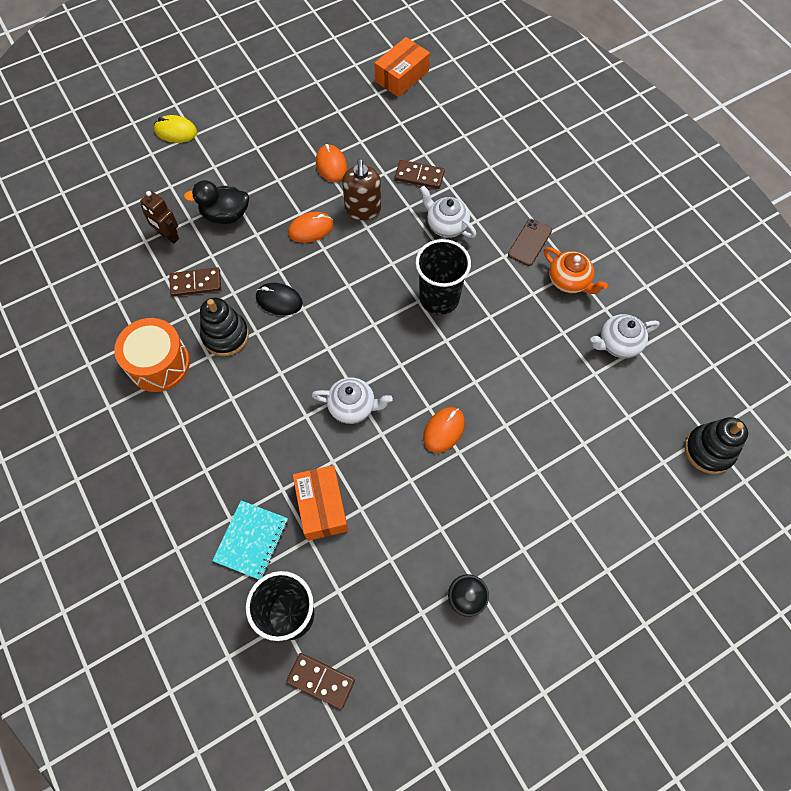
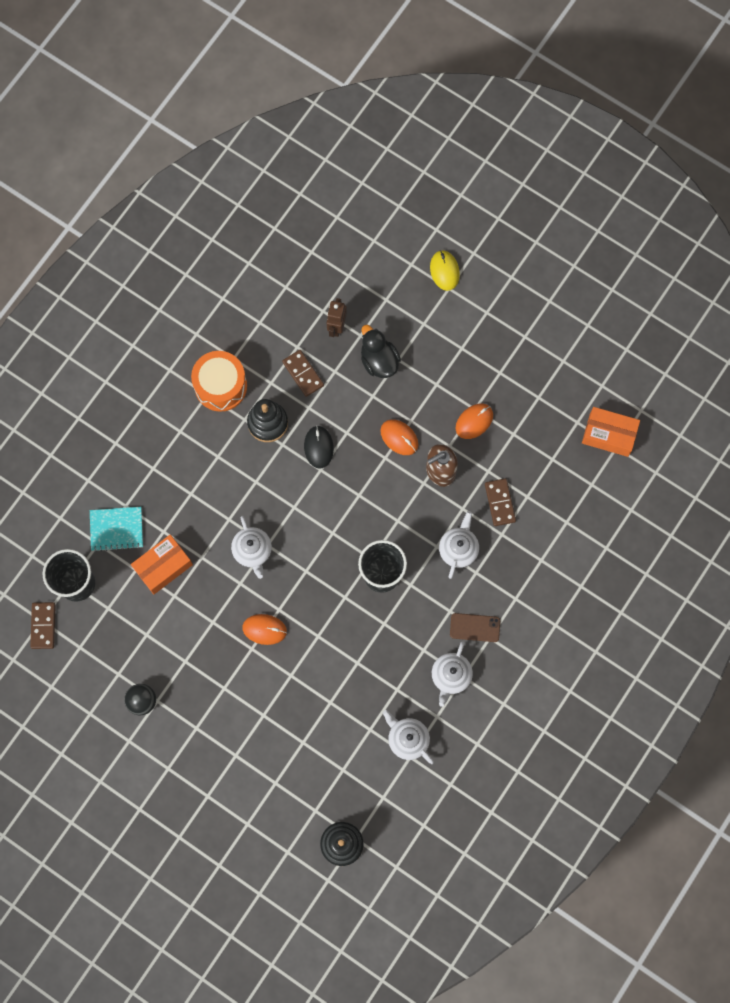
camera: 65 degrees right, 10 degrees up
orange teapot [544,247,608,294] -> white teapot [432,641,473,707]

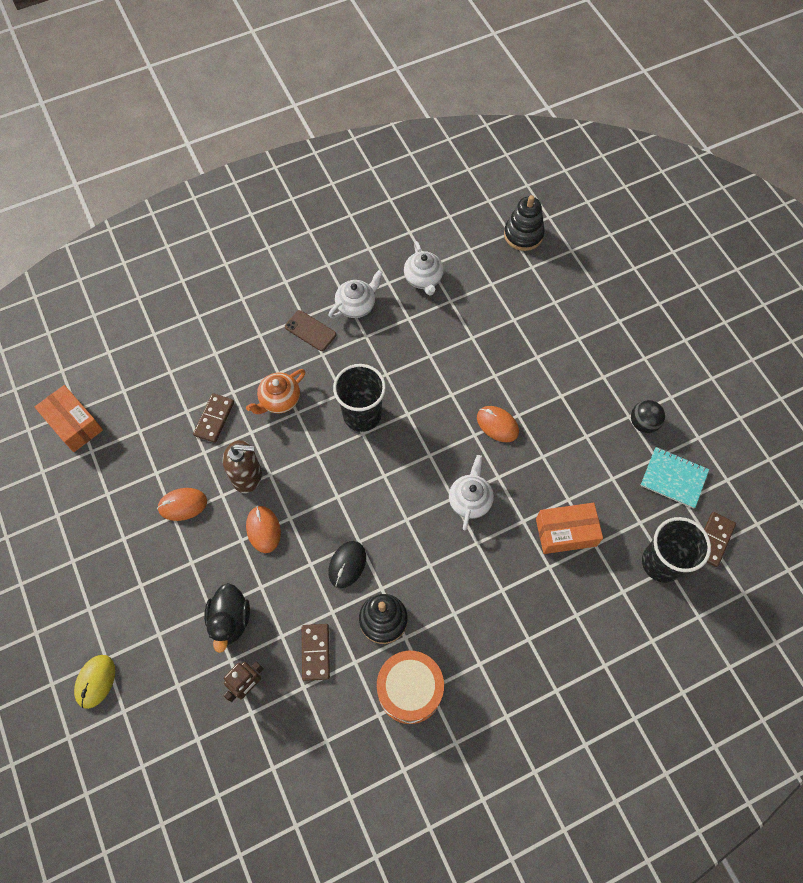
camera: 150 degrees left, 10 degrees down
turquoise notebook [90,507,143,552] -> turquoise notebook moved to [640,447,709,509]
white teapot [439,511,479,579] -> orange teapot [246,369,305,414]

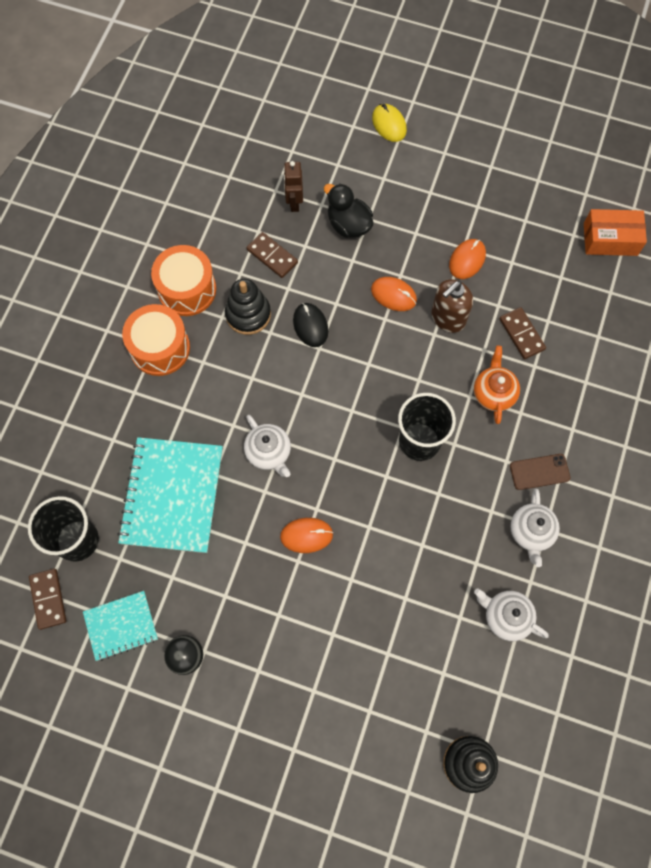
camera: 135 degrees right, 5 degrees up
orange box [536,503,603,554] -> turquoise notebook [117,437,223,553]
none -> orange drum [122,304,190,376]

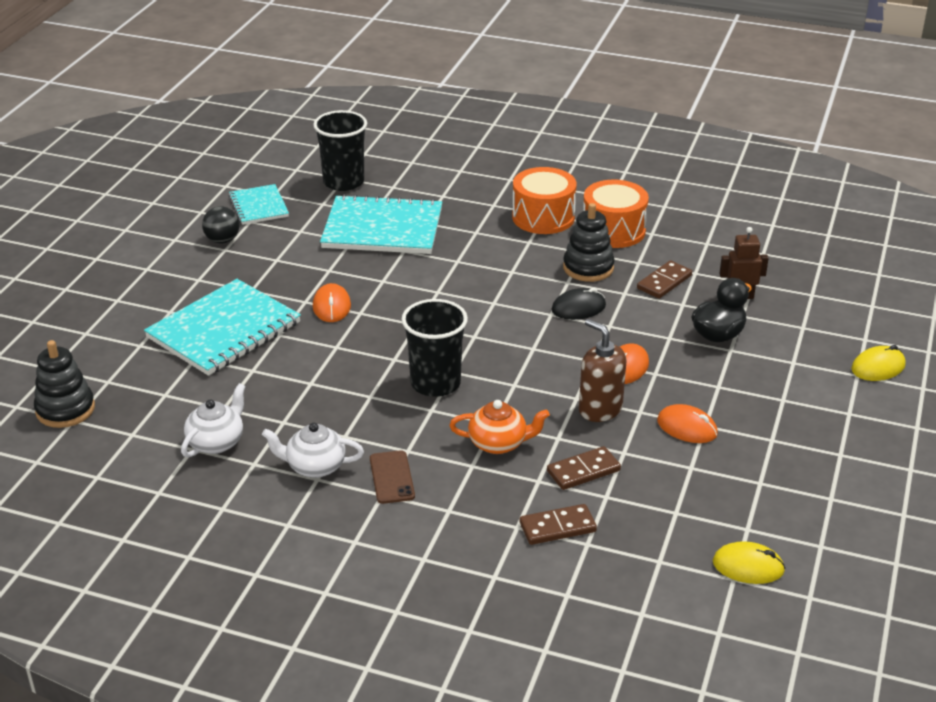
camera: 90 degrees right, 35 degrees down
brown domino [29,569,67,630] -> brown domino moved to [520,504,597,545]
white teapot [244,415,291,477] -> none
orange box [584,209,647,256] -> yellow mouse [713,541,786,584]
none -> turquoise notebook [144,279,301,376]

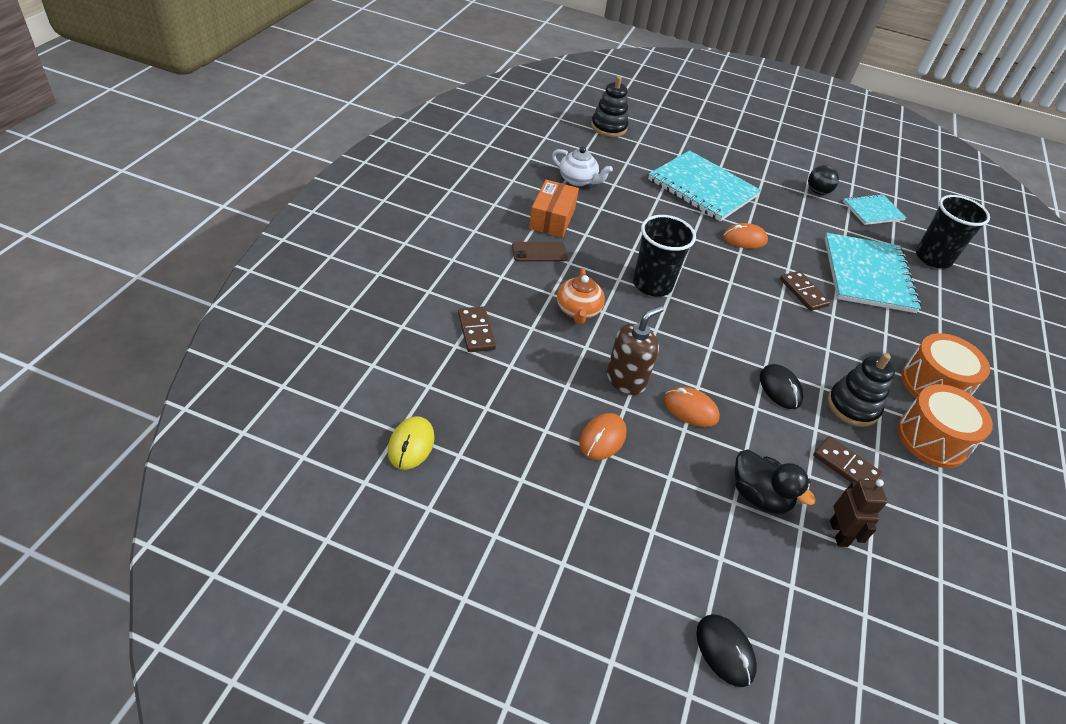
camera: 85 degrees right, 10 degrees up
white teapot [262,423,364,478] -> orange box [529,180,579,238]
brown domino [547,446,621,490] -> brown domino moved to [780,271,831,311]
yellow mouse [851,345,906,381] -> black mouse [696,614,757,687]

